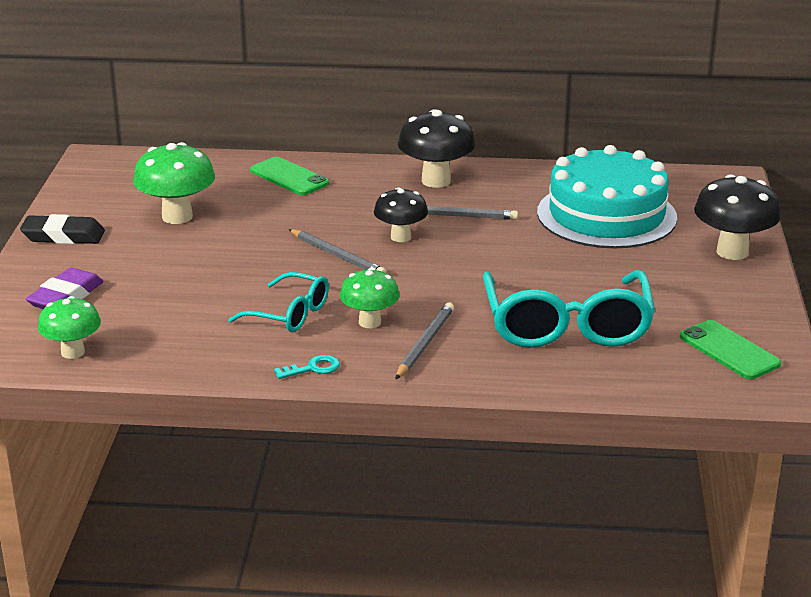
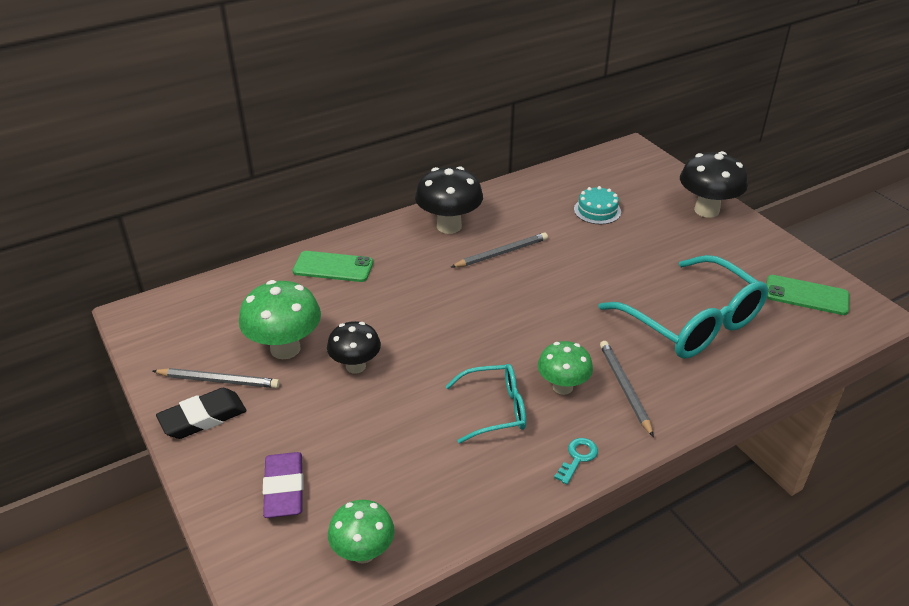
camera: 35 degrees left, 10 degrees up
grey pencil [289,229,386,273] -> grey pencil moved to [153,368,280,388]
black mushroom [374,187,428,242] -> black mushroom moved to [327,321,381,374]
turquoise cake [537,145,677,248] -> turquoise cake [574,186,621,224], size x0.42

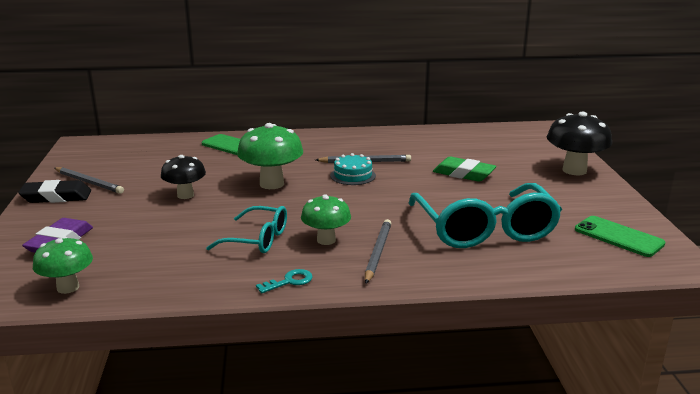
camera: 25 degrees right, 15 degrees down
green mushroom [239,280,321,359] -> green mushroom moved to [237,123,303,189]
black mushroom [415,166,483,234] -> none
turquoise cake [574,186,621,224] -> turquoise cake moved to [330,153,376,185]
none -> green eraser [433,157,496,182]

